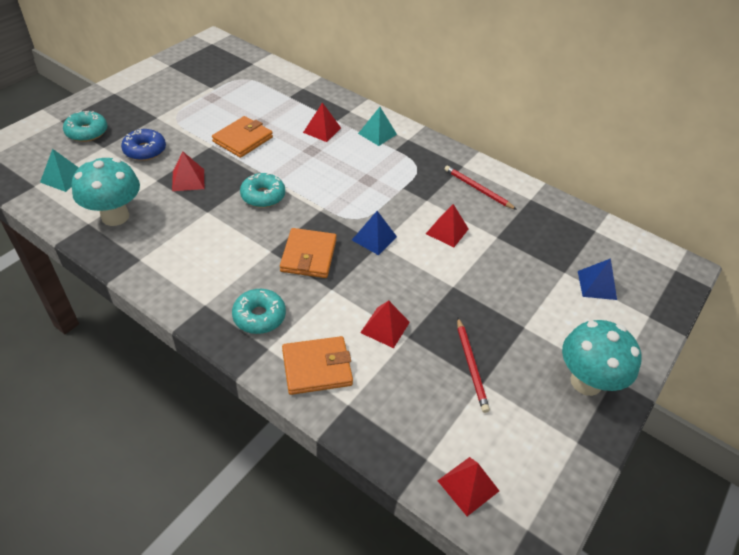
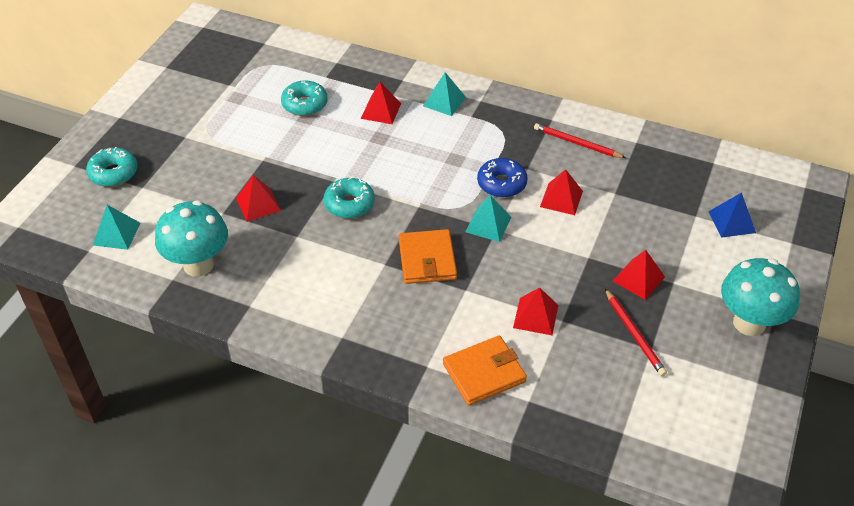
camera: 10 degrees left, 0 degrees up
blue donut [121,129,166,161] -> blue donut moved to [477,158,528,198]
orange wallet [212,116,273,158] -> none
turquoise donut [232,289,286,334] -> turquoise donut moved to [281,80,328,116]
blue pyramid [352,211,397,255] -> turquoise pyramid [465,195,511,242]
red pyramid [437,457,499,516] -> red pyramid moved to [613,250,665,300]

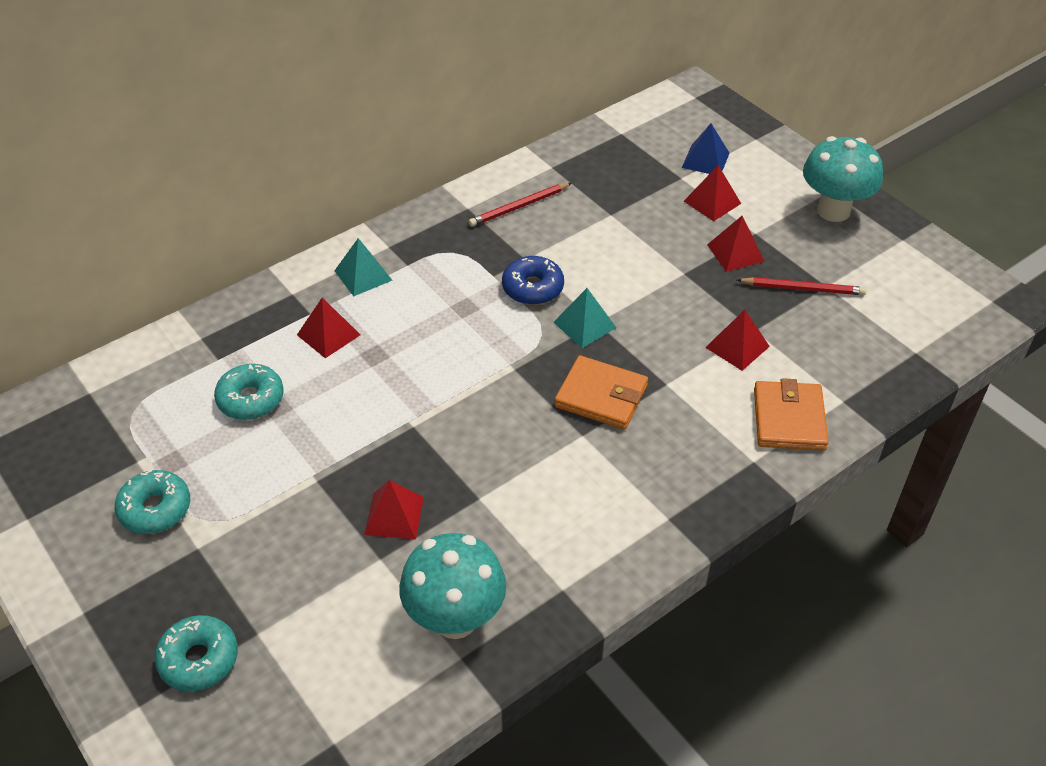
camera: 60 degrees left, 0 degrees up
turquoise pyramid [93,205,140,250] -> none
turquoise donut [324,177,375,219] -> turquoise donut moved to [115,470,190,534]
red pyramid [540,169,583,215] -> red pyramid moved to [684,165,741,221]

